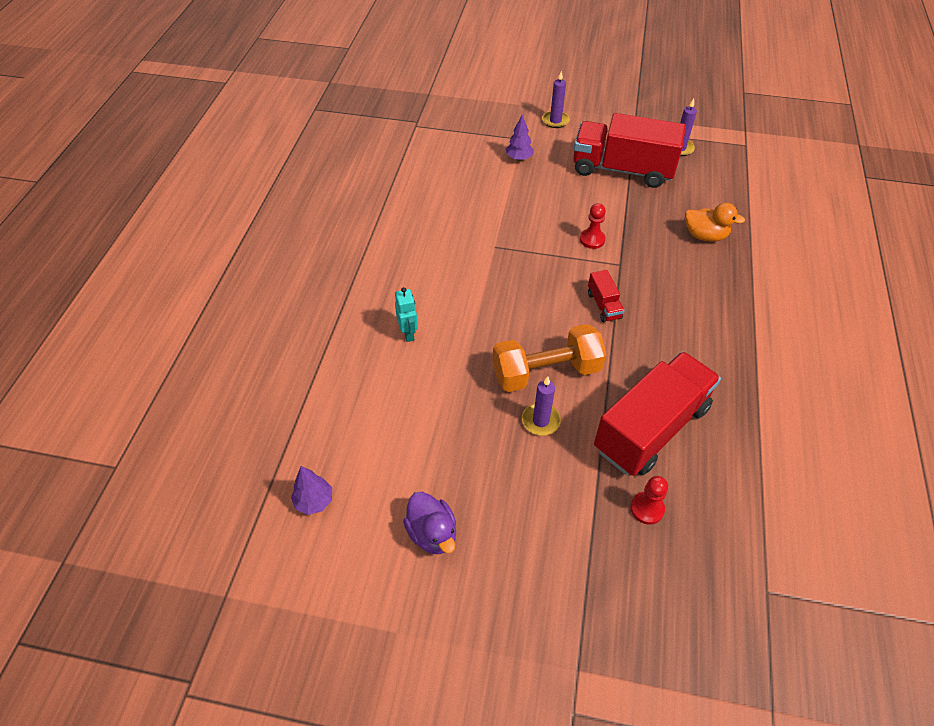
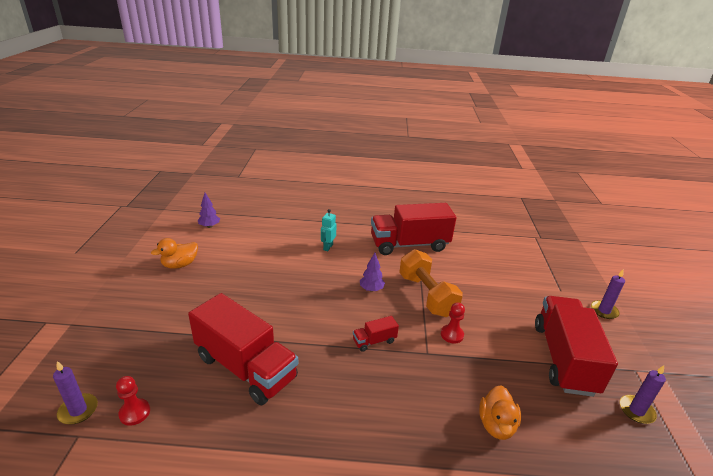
camera: 80 degrees right, 20 degrees down
turquoise robot [395,287,418,342] -> turquoise robot turned 135 degrees clockwise [321,209,337,251]
purple duck [403,492,456,554] -> orange duck [151,238,198,269]
orange dumbbell [493,324,606,392] -> orange dumbbell moved to [399,249,463,317]
purple tree [506,115,534,161] -> purple tree moved to [360,253,385,292]
purple candle [522,376,561,436] -> purple candle moved to [53,361,98,424]
red pawn [630,476,668,525] -> red pawn moved to [116,376,150,426]
none -> red truck [371,203,457,255]

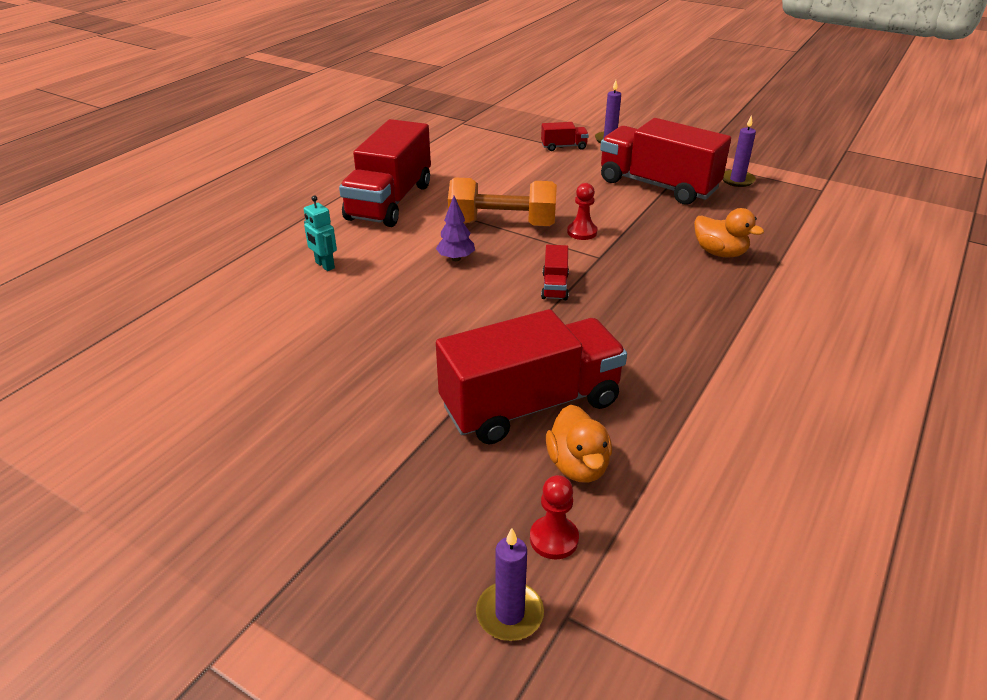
camera: 60 degrees left, 5 degrees up
orange duck [151,238,198,269] -> orange duck moved to [546,404,612,483]
purple tree [198,193,220,228] -> none
none -> red truck [541,122,589,151]

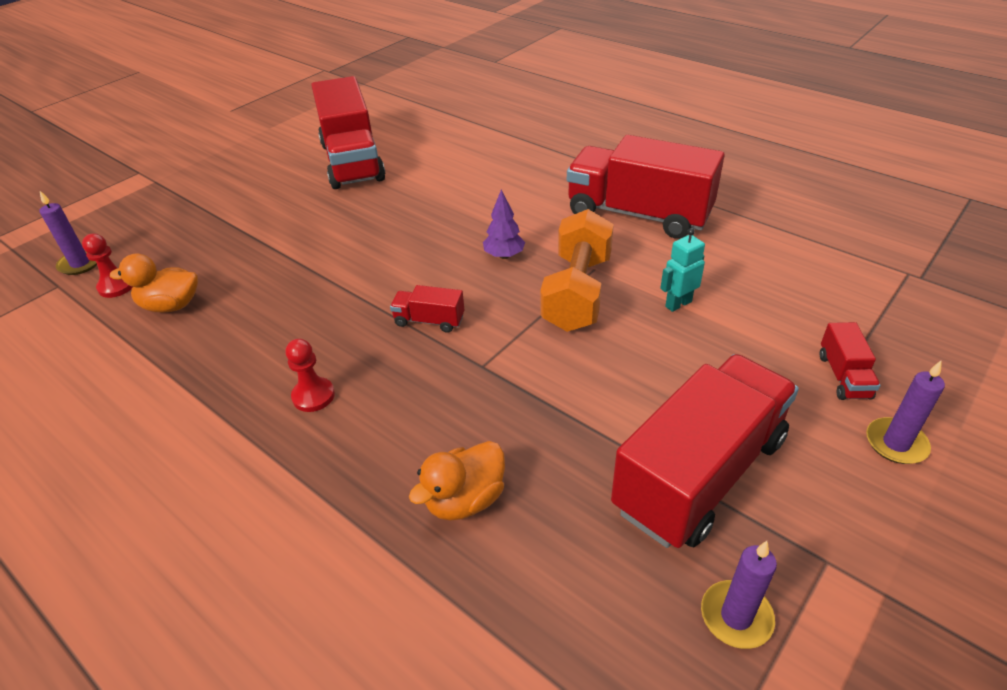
camera: 100 degrees right, 5 degrees up
turquoise robot [304,196,337,271] -> turquoise robot moved to [660,228,705,312]
red truck [436,309,627,444] -> red truck moved to [311,76,385,189]
red pawn [567,183,597,240] -> red pawn moved to [286,339,335,412]

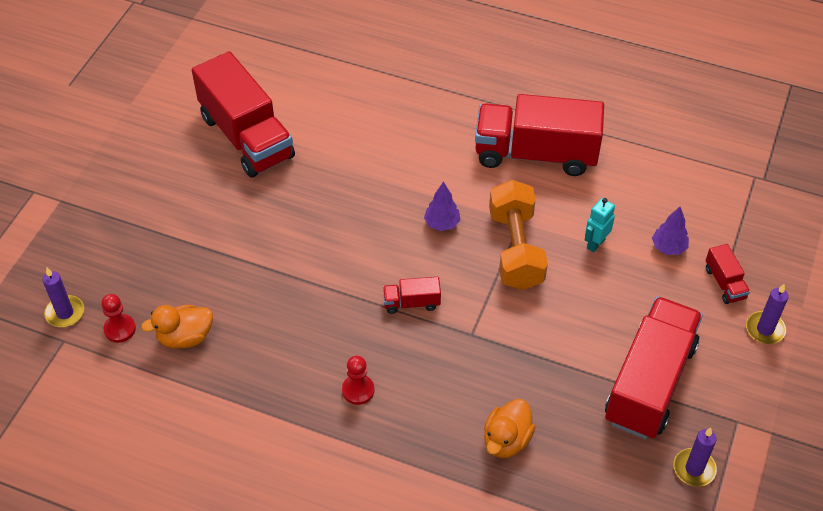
camera: 20 degrees left, 10 degrees up
none -> purple tree [652,207,689,255]

